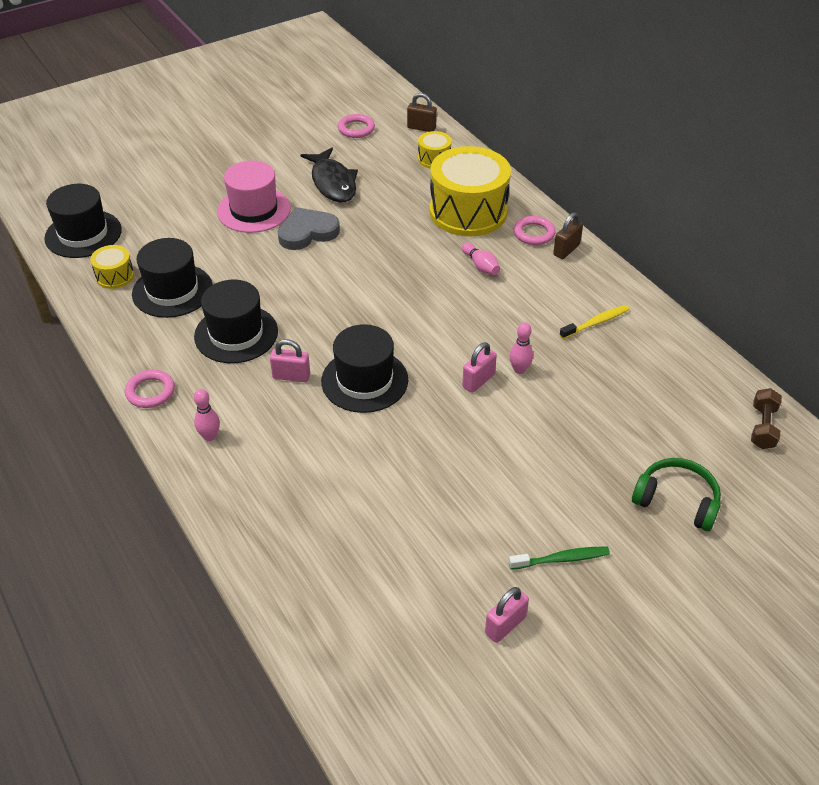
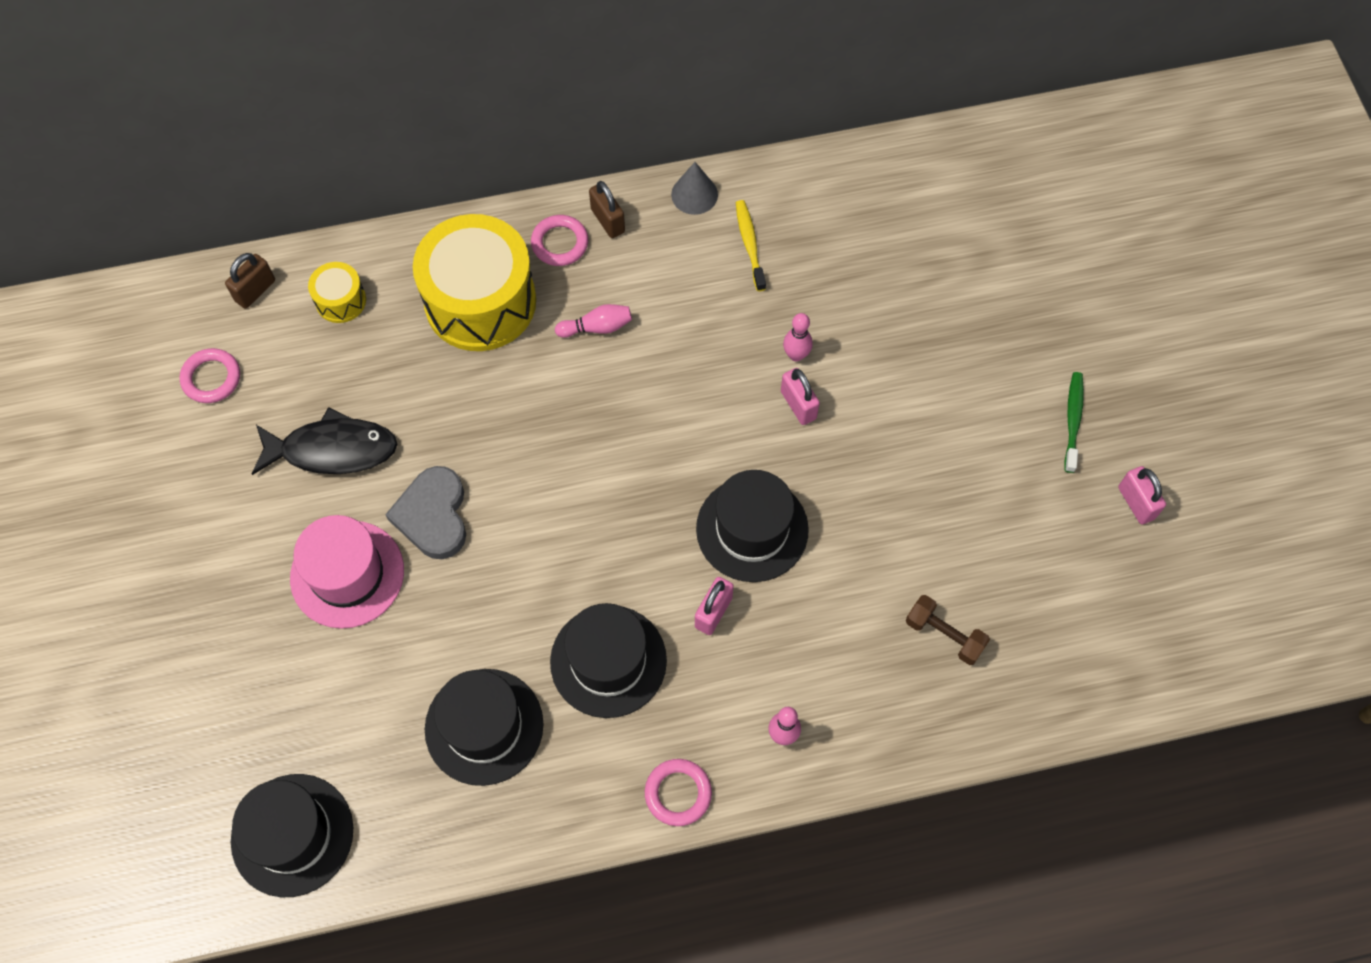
camera: 70 degrees left, 20 degrees up
yellow drum [90,245,134,289] -> none
green headphones [632,458,721,531] -> none
brown dumbbell [751,388,782,449] -> brown dumbbell moved to [906,595,990,665]
none -> grey cone [671,162,718,215]

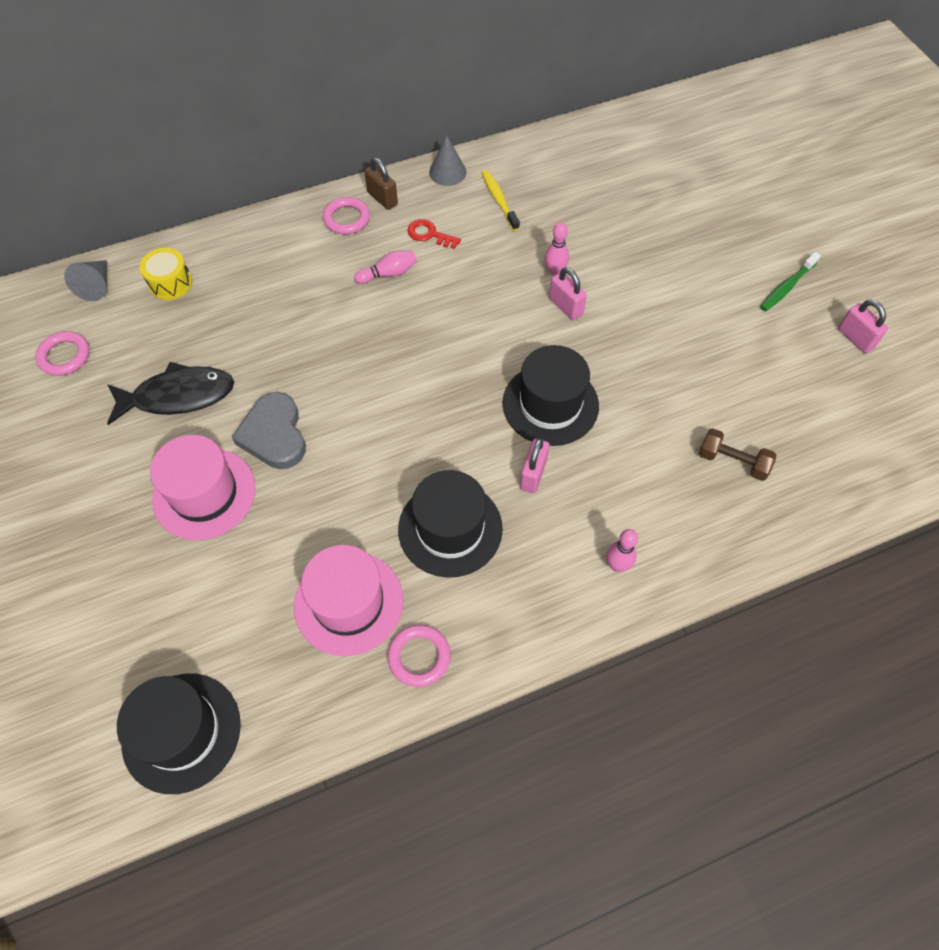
camera: 10 degrees left, 5 degrees down
brown padlock [225,253,275,309] -> grey cone [64,260,107,301]
yellow drum [413,214,536,351] -> none
black hat [425,669,544,786] -> pink hat [294,545,403,656]
pink ring [645,759,712,826] -> pink ring moved to [388,625,451,687]
green toothbrush [1064,372,1084,473] -> green toothbrush turned 135 degrees counterclockwise [760,252,821,311]
none -> red key [407,219,461,249]

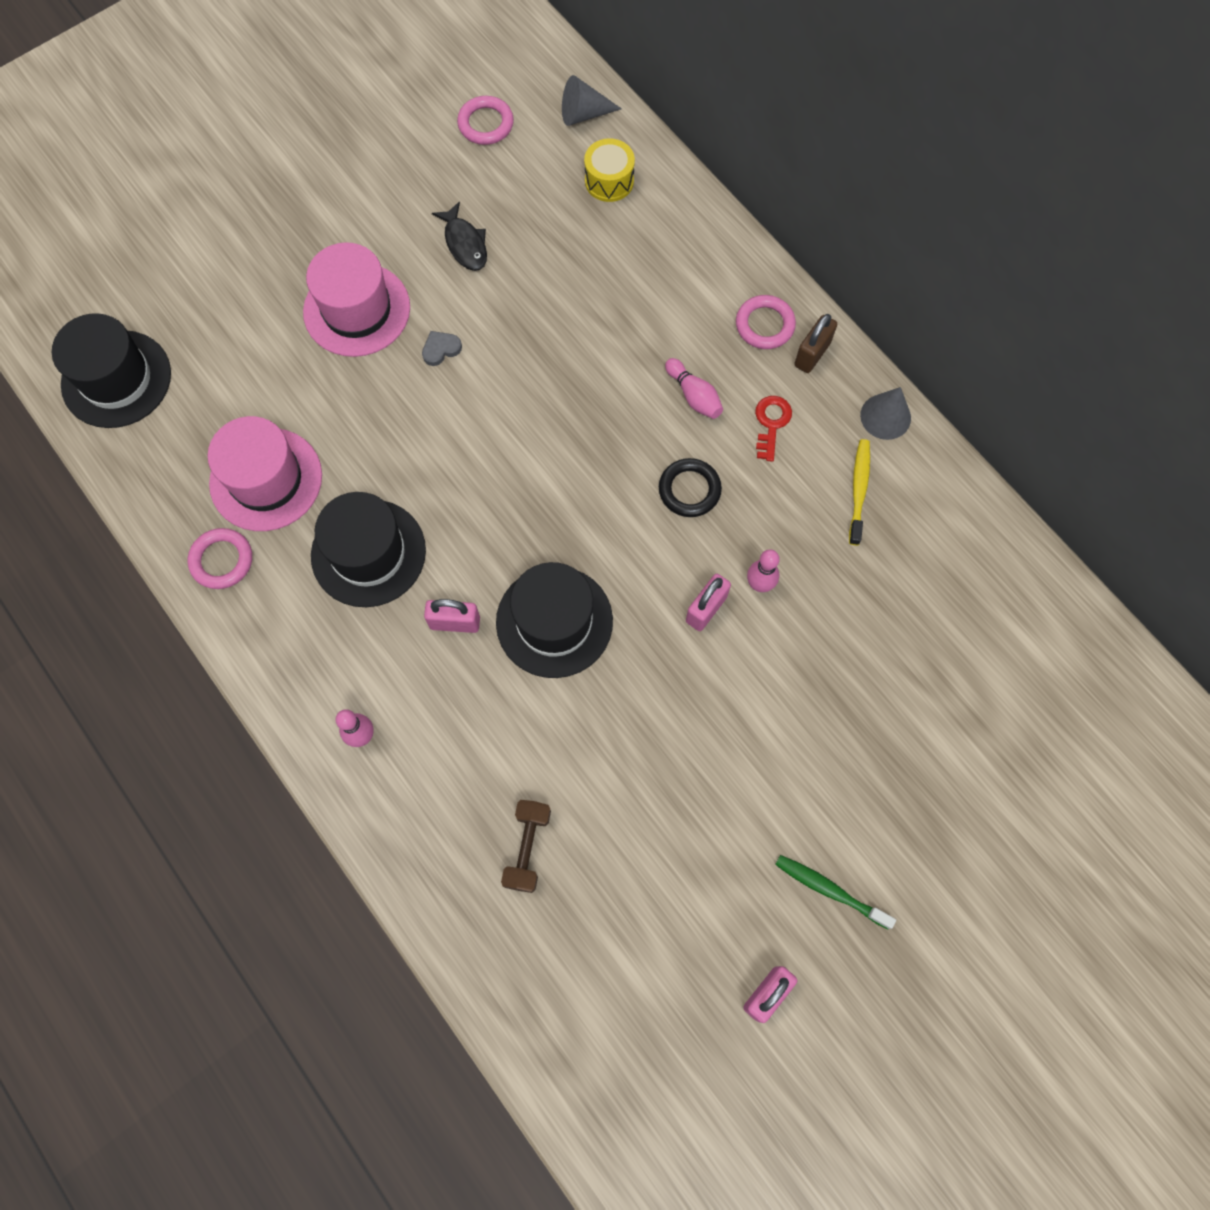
camera: 75 degrees right, 10 degrees up
black fish [107,362,234,425] -> black fish [432,201,487,271], size x0.60
grey heart [232,392,306,469] -> grey heart [422,331,462,366], size x0.46
yellow toothbrush [482,170,520,231] -> yellow toothbrush turned 45 degrees counterclockwise [849,439,870,545]
none -> black ring [659,458,722,517]

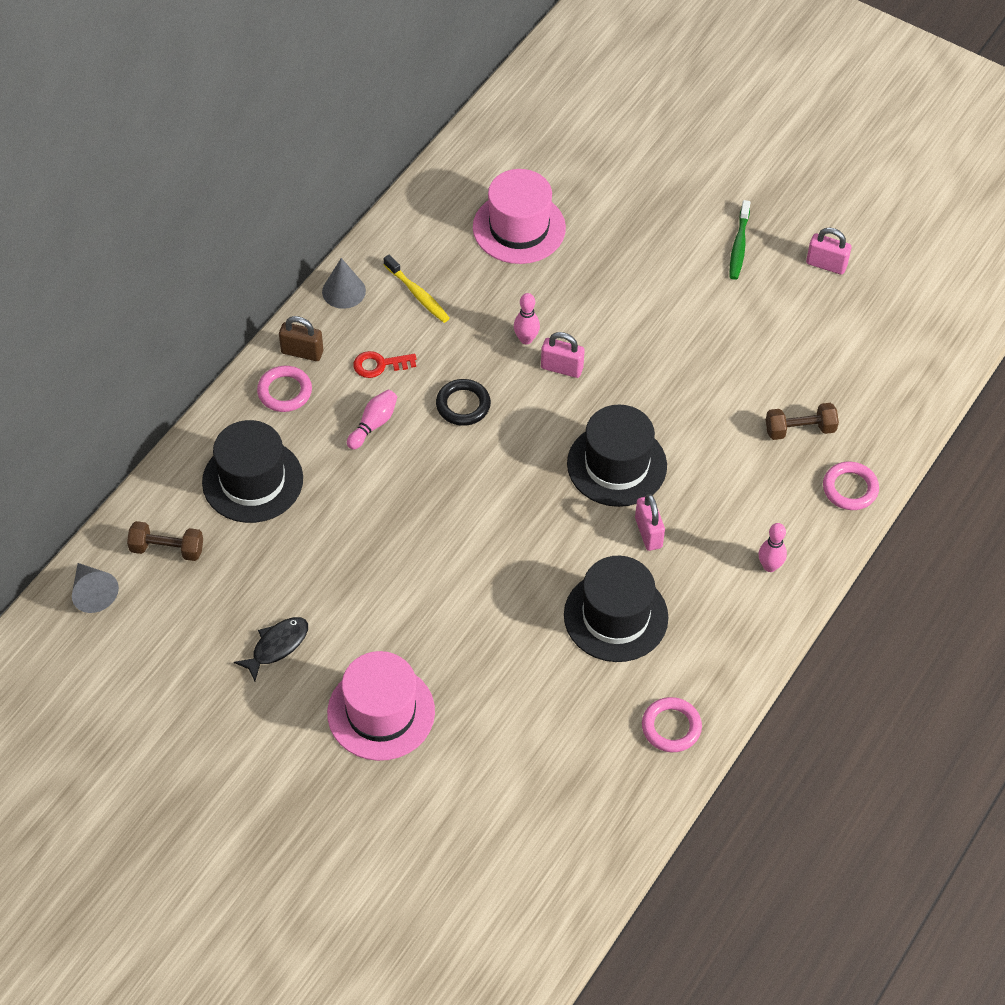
camera: 110 degrees left, 15 degrees down
black hat [52,313,171,428] -> black hat moved to [202,420,303,523]
pink hat [208,416,322,531] -> pink hat moved to [473,169,566,264]
grey heart [422,331,462,366] -> none
pink ring [457,96,514,145] -> pink ring moved to [823,462,879,510]
yellow drum [584,138,635,202] -> brown dumbbell [127,521,203,561]
yellow toothbrush [849,439,870,545] -> yellow toothbrush turned 120 degrees counterclockwise [384,255,450,323]

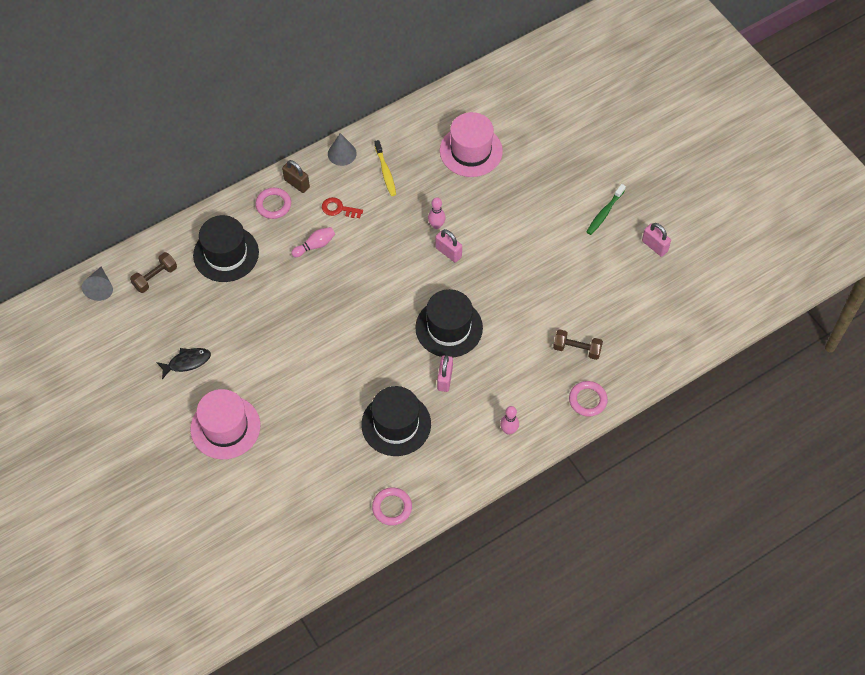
camera: 25 degrees right, 5 degrees up
brown dumbbell [127,521,203,561] -> brown dumbbell turned 75 degrees counterclockwise [130,252,177,293]
black ring [436,379,491,426] -> none

